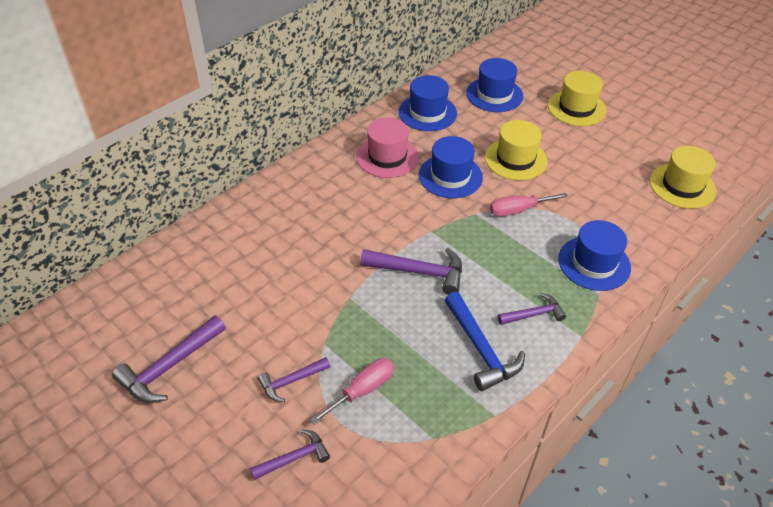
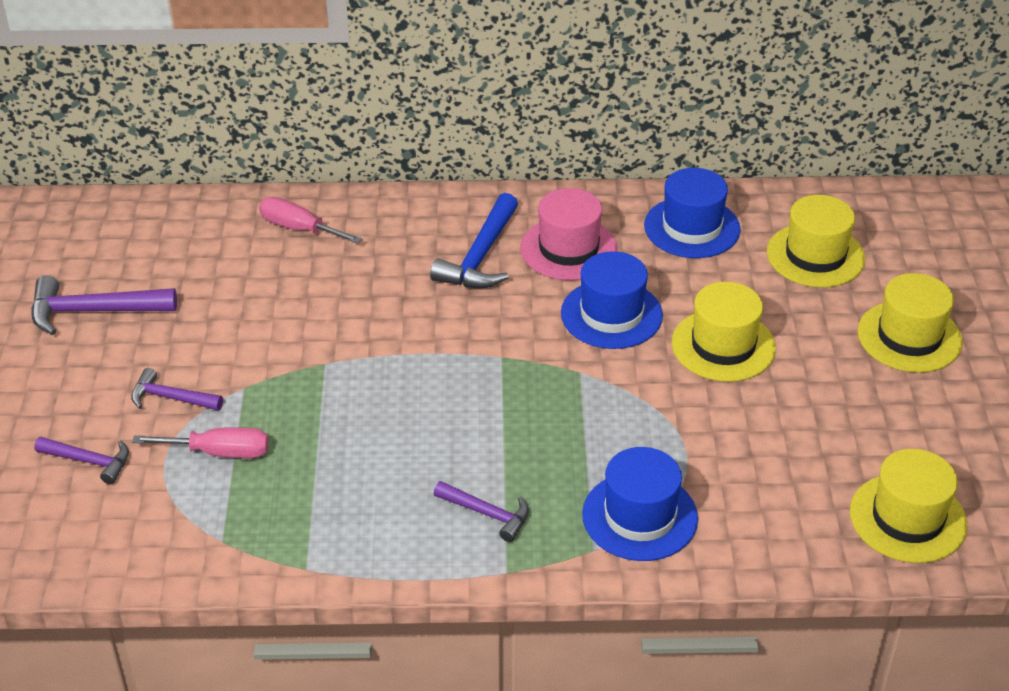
camera: 45 degrees right, 5 degrees down
purple hammer [360,248,462,295] -> none
blue hammer [444,292,525,391] -> blue hammer moved to [430,193,518,288]
blue hat [466,58,523,112] -> yellow hat [767,195,865,287]
pink screwdriver [490,193,568,217] -> pink screwdriver moved to [259,197,362,244]

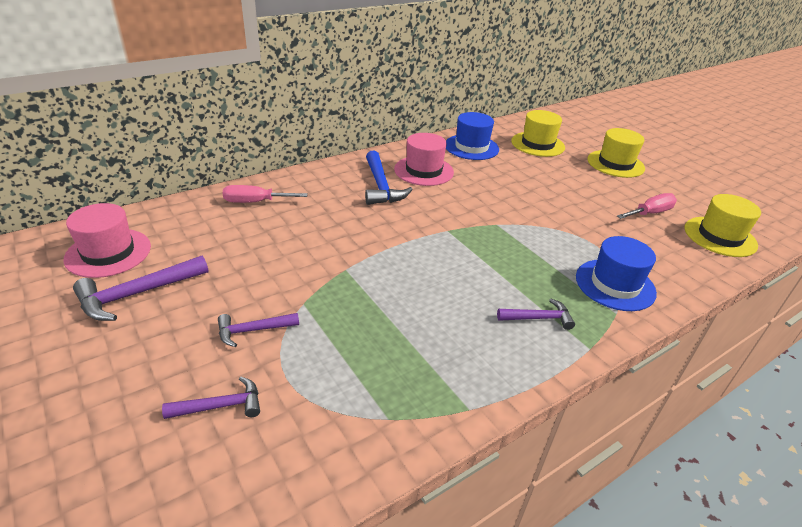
camera: 35 degrees left, 5 degrees down
pink screwdriver [132,427,269,458] -> pink screwdriver moved to [617,193,677,219]
blue hat [561,251,663,349] -> none
yellow hat [672,282,776,382] -> none
none -> pink hat [64,203,151,278]

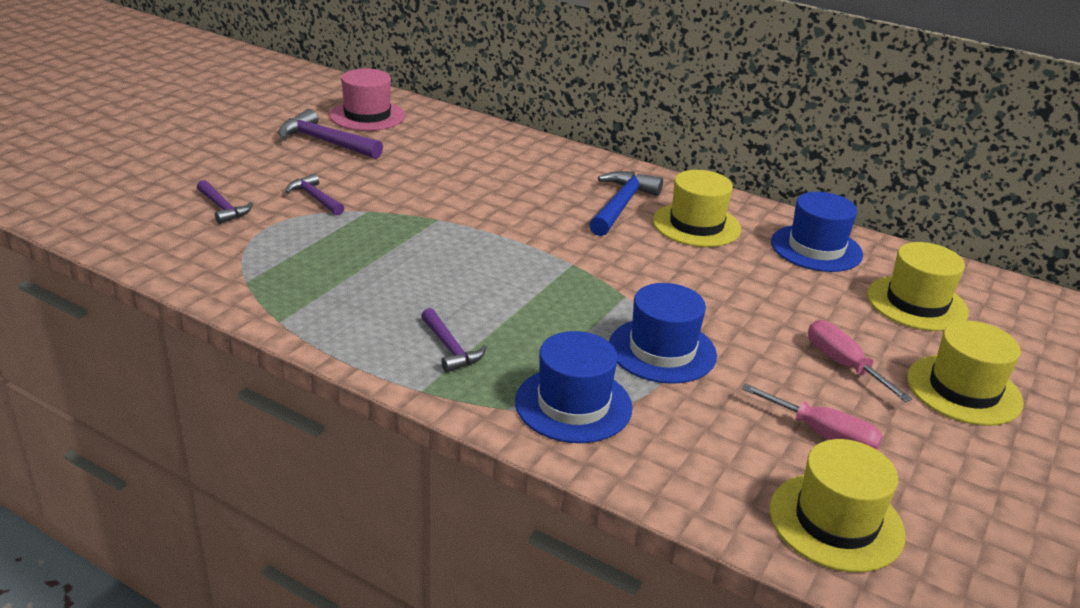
camera: 65 degrees right, 5 degrees down
pink screwdriver [223,185,308,203] -> pink screwdriver moved to [808,320,912,402]
blue hammer [365,151,413,205] -> blue hammer turned 150 degrees clockwise [589,171,663,236]
pink hat [394,133,454,186] -> yellow hat [653,170,741,247]
none -> blue hat [609,283,717,384]

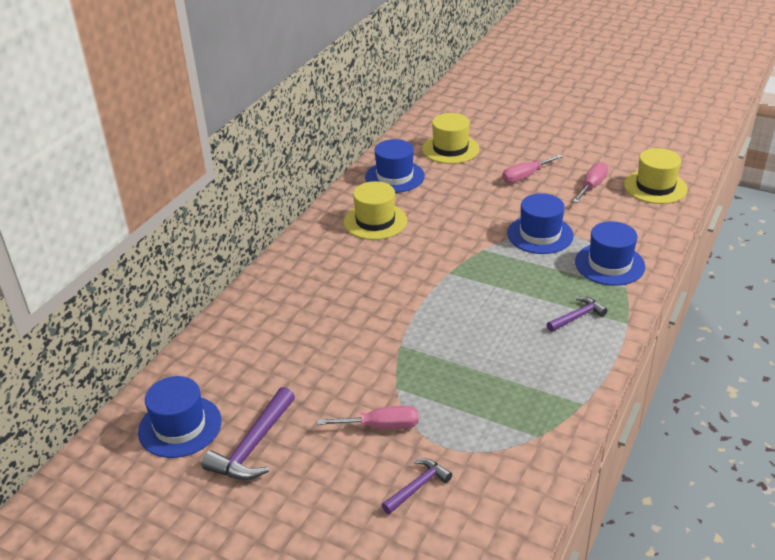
camera: 90 degrees left, 5 degrees up
purple hammer [285,173,344,215] -> pink screwdriver [317,406,418,430]
pink hat [329,68,405,131] -> blue hat [138,376,221,458]
blue hammer [589,171,663,236] -> none
yellow hat [907,321,1023,426] -> none

